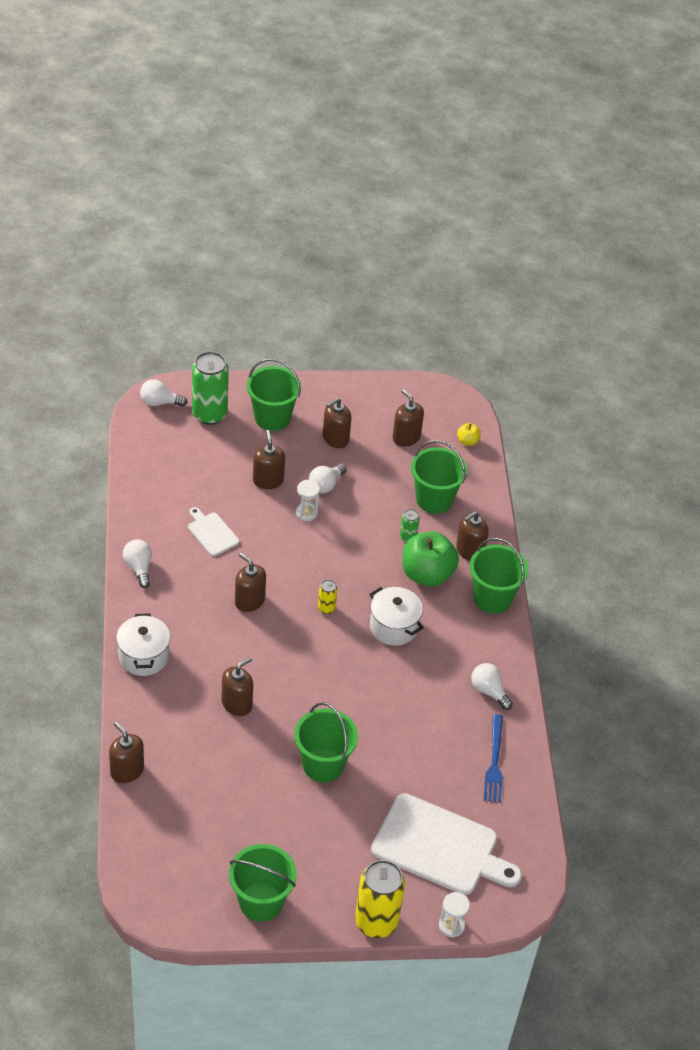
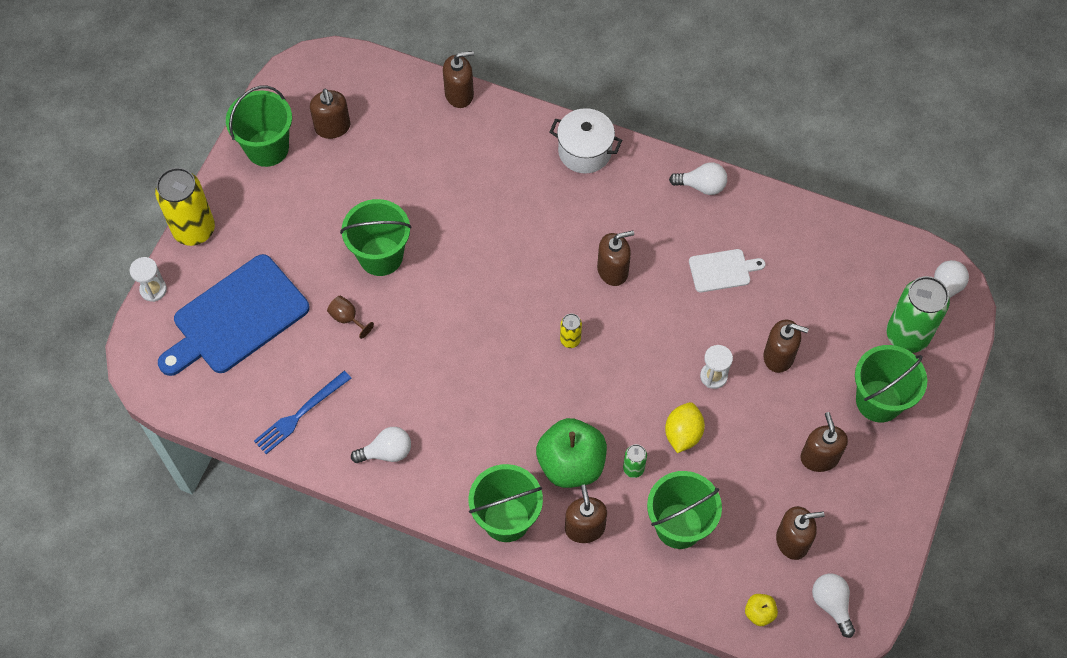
camera: 120 degrees right, 15 degrees up
brown soap dispenser [221,657,253,716] -> brown soap dispenser moved to [310,89,350,139]
white light bulb [309,464,347,493] -> white light bulb moved to [812,574,855,638]
white pot [369,587,424,646] -> none
white cutting board [371,793,522,895] -> blue cutting board [158,254,310,376]
blue fork [484,714,503,803] -> blue fork turned 75 degrees counterclockwise [254,371,351,454]
none -> brown goblet [327,296,374,339]
none -> yellow lemon [665,402,705,453]

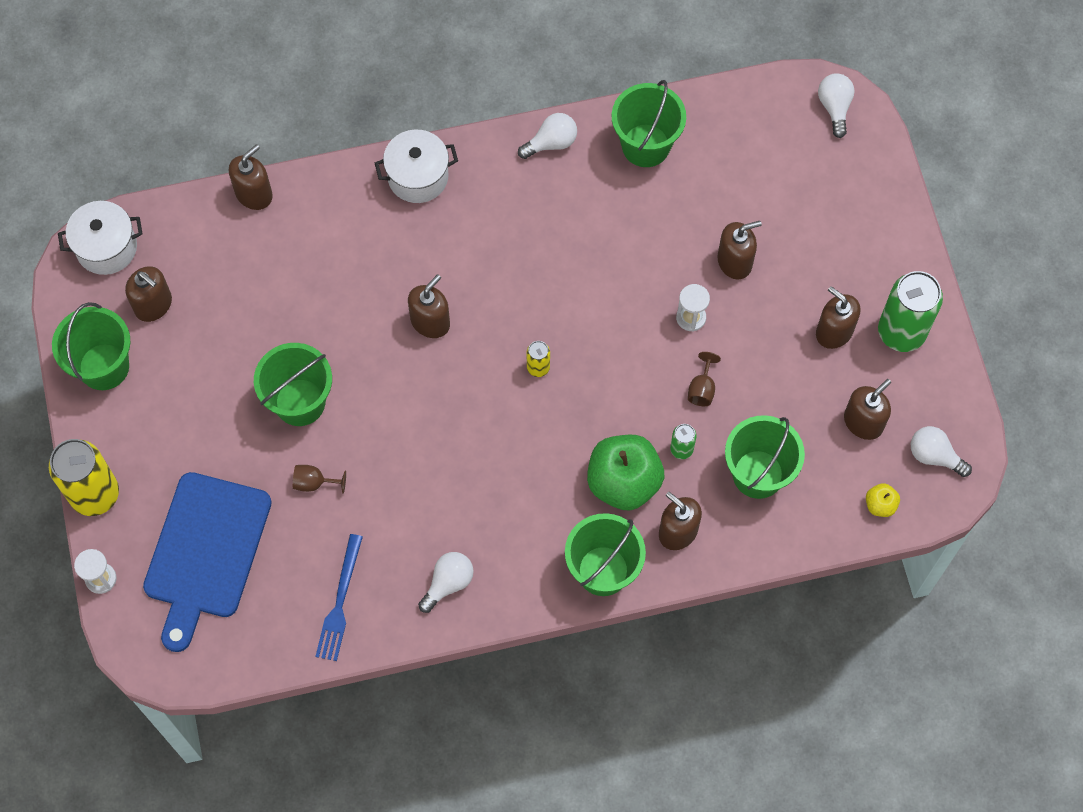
camera: 35 degrees left, 5 degrees up
brown soap dispenser [597,231,634,286] -> brown soap dispenser moved to [408,274,450,338]
yellow lemon [665,402,705,453] -> brown goblet [688,352,721,406]
white cutting board [689,249,765,292] -> none
green bucket [855,345,927,422] -> green bucket moved to [612,80,686,167]
green can [886,276,950,353] -> green can moved to [878,271,943,352]
none -> white pot [58,201,142,275]

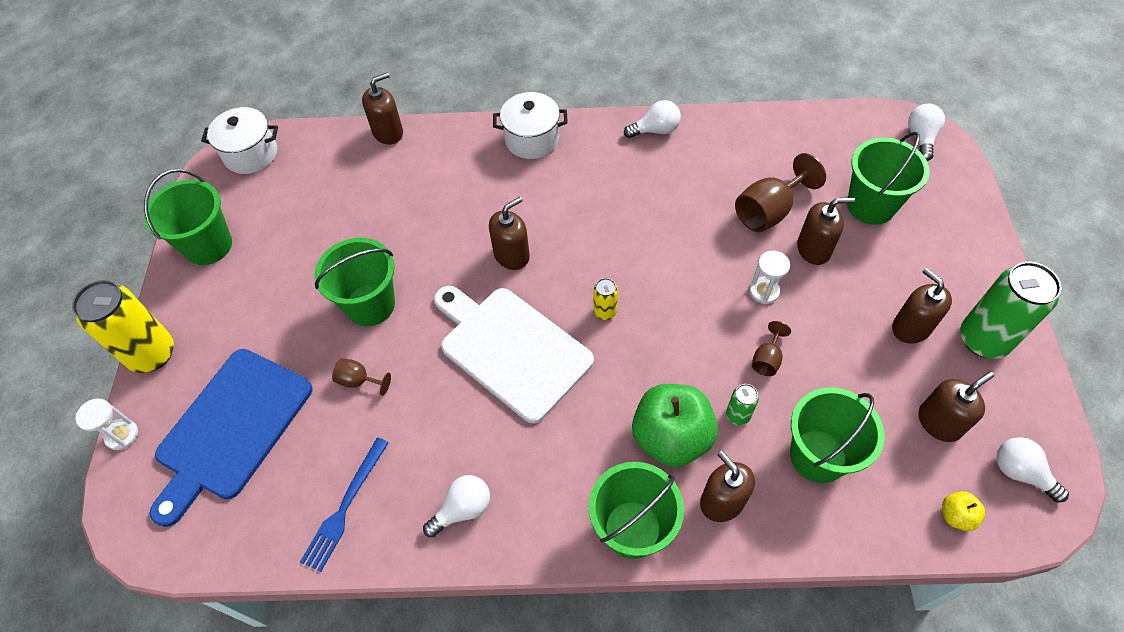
camera: 15 degrees right, 10 degrees down
brown soap dispenser [125,266,172,322] -> none
green bucket [612,80,686,167] -> green bucket moved to [847,132,930,225]
none -> white cutting board [434,286,594,423]
none -> brown goblet [735,153,826,232]

